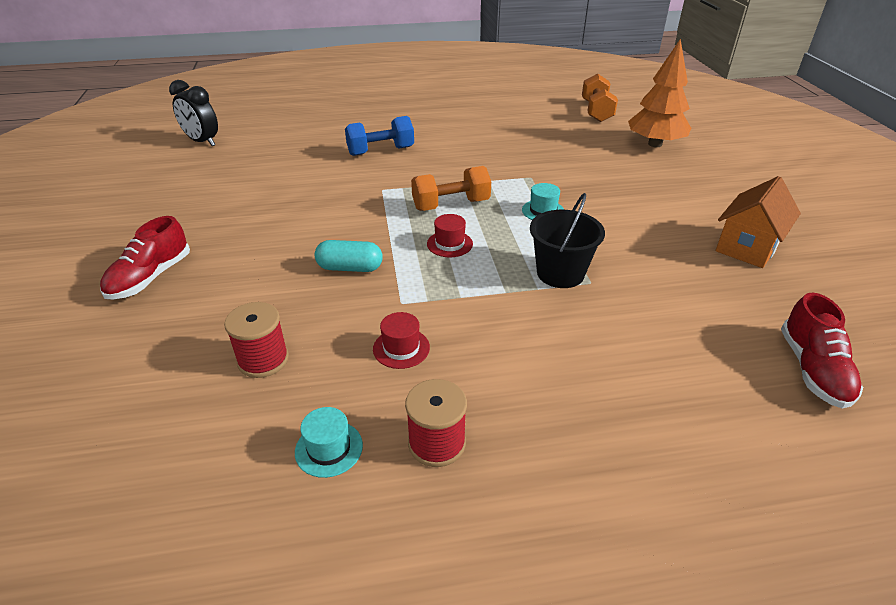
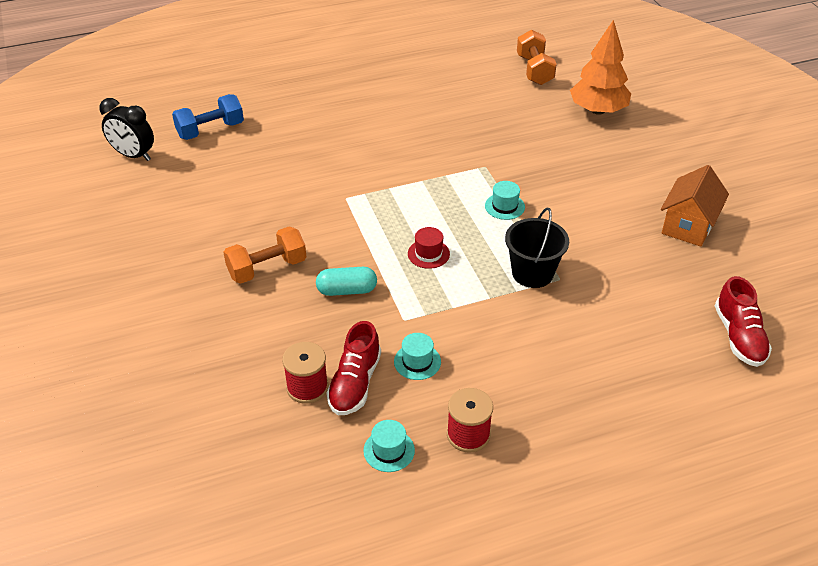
camera: 10 degrees left, 5 degrees up
red shoe [100,216,190,300] -> red shoe moved to [326,321,381,415]
blue dumbbell [345,116,414,156] -> blue dumbbell moved to [172,94,244,140]
red hat [373,312,430,369] -> turquoise hat [394,333,441,380]
orange dumbbell [411,166,491,211] -> orange dumbbell moved to [223,226,306,284]

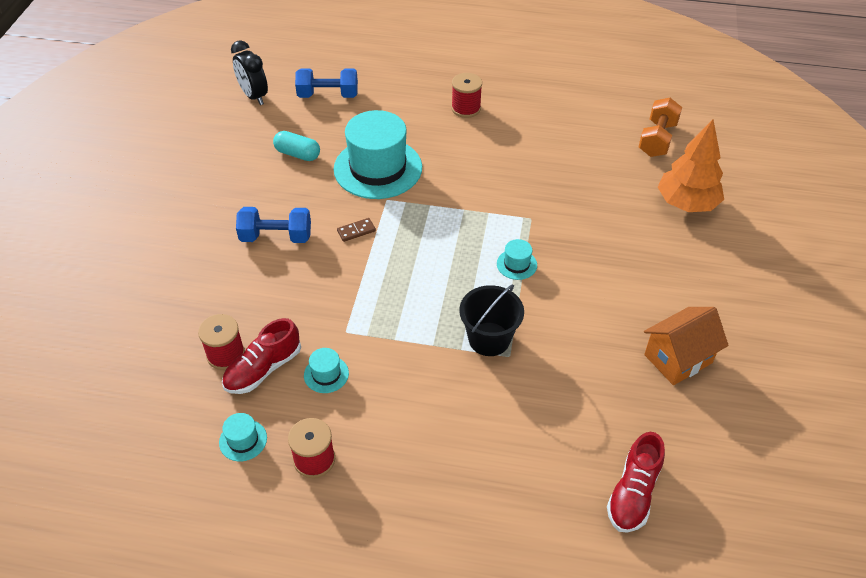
camera: 30 degrees right, 5 degrees up
orange dumbbell [223,226,306,284] -> blue dumbbell [236,207,311,243]
turquoise capsule [316,267,377,296] -> turquoise capsule moved to [273,131,320,161]
red hat [408,227,450,269] -> none
none -> turquoise hat [334,110,422,199]
none -> brown domino [337,218,376,242]
none -> red spool [451,73,482,118]

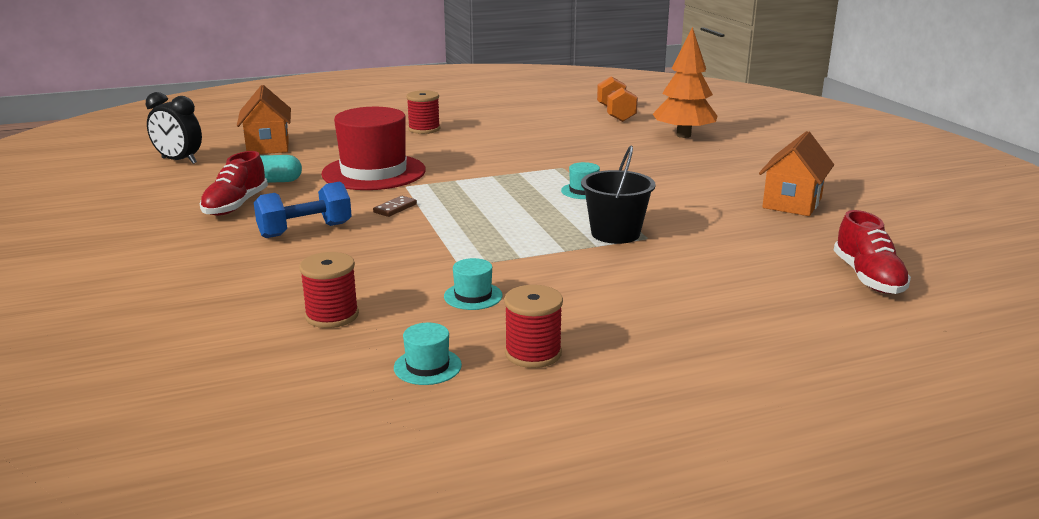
camera: 30 degrees left, 25 degrees down
red shoe [222,318,301,394] -> red shoe moved to [200,151,268,216]
blue dumbbell [295,68,358,98] -> orange house [237,85,291,154]
turquoise hat [334,110,422,199] -> red hat [321,107,426,190]

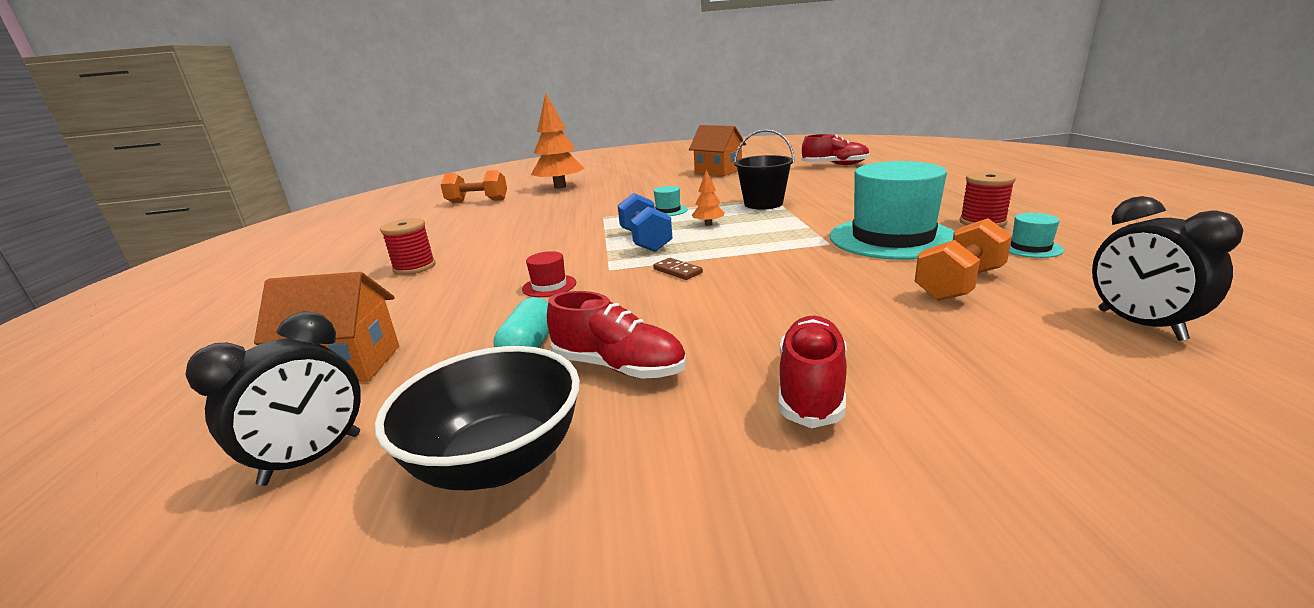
camera: 75 degrees left, 0 degrees up
blue dumbbell [254,182,352,238] -> blue dumbbell moved to [618,193,673,252]
red spool [299,252,359,328] -> orange dumbbell [915,218,1012,301]
red hat [321,107,426,190] -> red hat [522,251,576,297], size x0.41
turquoise hat [444,258,503,310] -> turquoise hat [830,161,954,260], size x2.41
none -> black bowl [375,346,580,490]
none -> orange tree [692,170,725,226]
none -> red shoe [779,316,847,428]
none -> black clock [1092,196,1243,341]

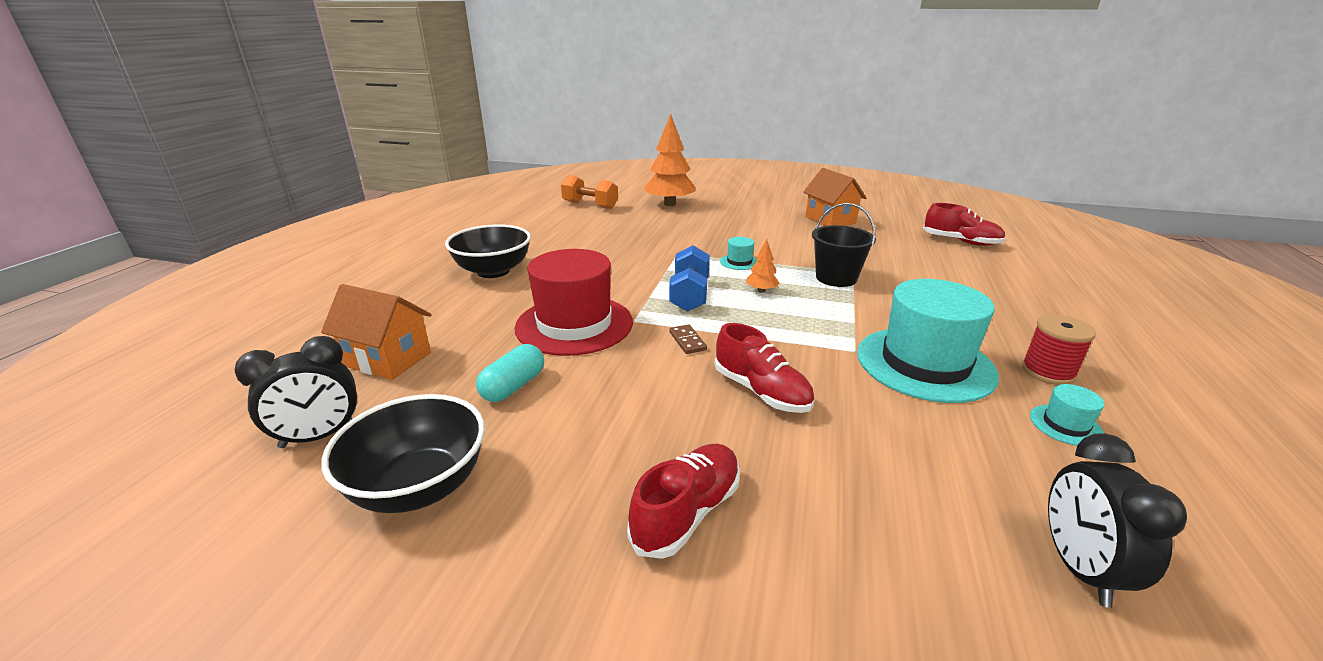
camera: 20 degrees right, 5 degrees up
red spool [380,218,436,275] -> black bowl [445,224,531,278]
red hat [522,251,576,297] -> red hat [515,249,633,356], size x2.41
red shoe [547,291,686,379] -> red shoe moved to [714,323,814,413]
orange dumbbell [915,218,1012,301] -> none

